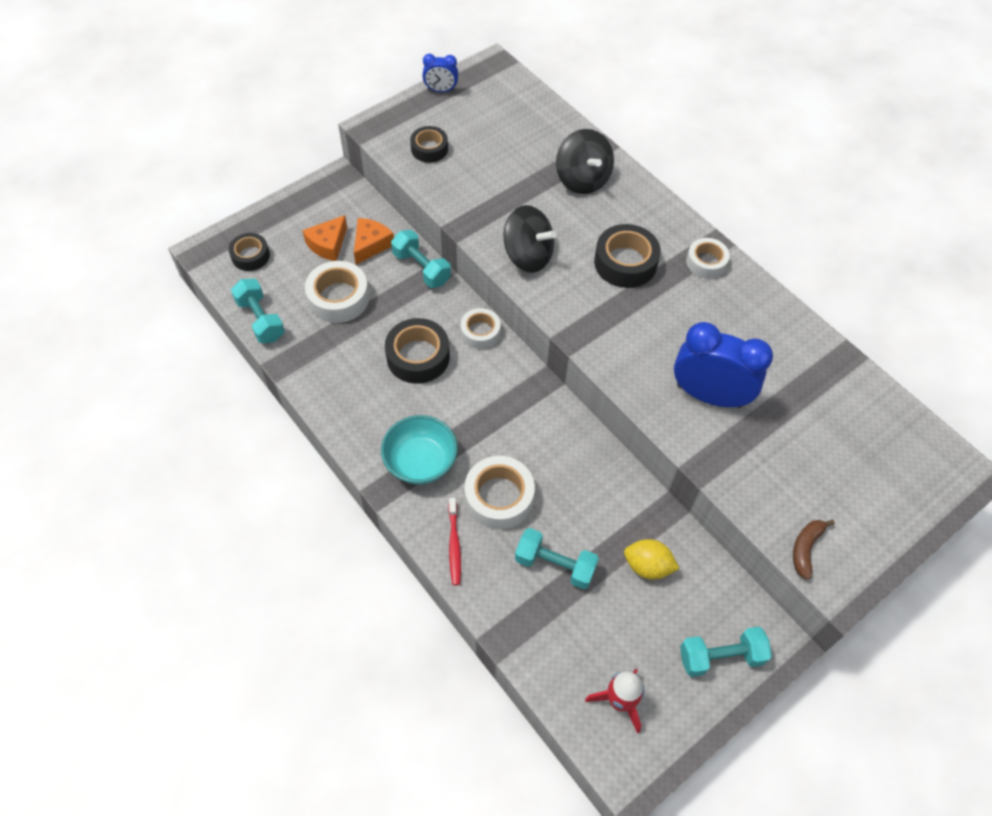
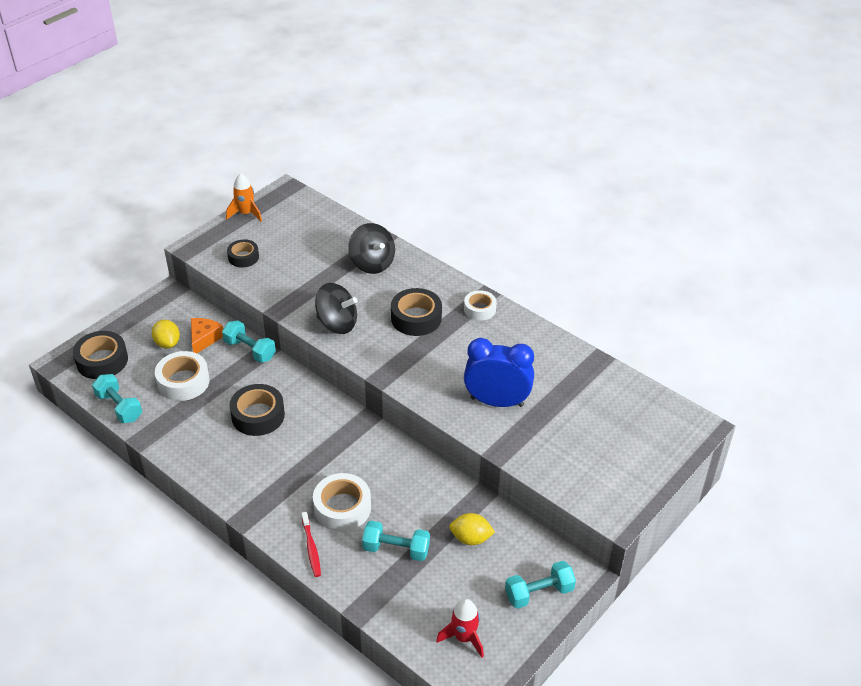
camera: 10 degrees left, 15 degrees down
black tape [229,233,270,271] -> black tape [73,331,128,379], size x1.57
orange cheese [302,215,347,261] -> yellow lemon [152,320,180,348]
turquoise bowl [381,415,458,484] -> none
blue clock [422,54,458,92] -> orange rocket [226,173,262,222]
white tape [461,308,501,349] -> none
brown banana [793,520,835,580] -> none

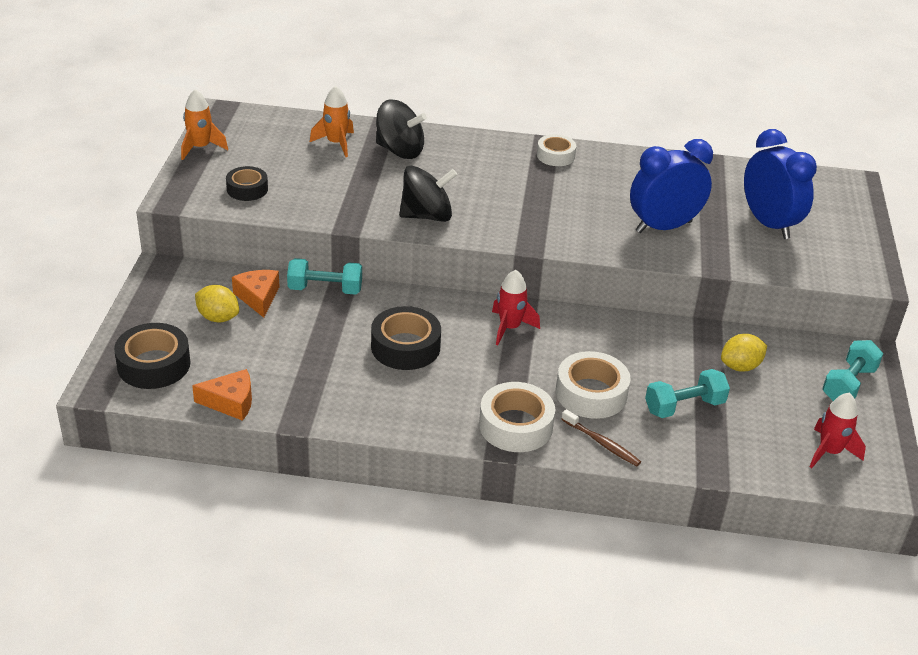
camera: 35 degrees left, 5 degrees down
turquoise dumbbell [92,374,142,423] -> orange cheese [192,369,252,421]
white tape [155,351,210,401] -> white tape moved to [479,382,555,452]
red toothbrush [301,512,321,577] -> brown toothbrush [561,409,641,466]
black tape [391,288,442,336] -> none
none -> orange rocket [310,86,354,157]
none -> red rocket [492,270,540,345]
none -> blue clock [744,129,817,239]

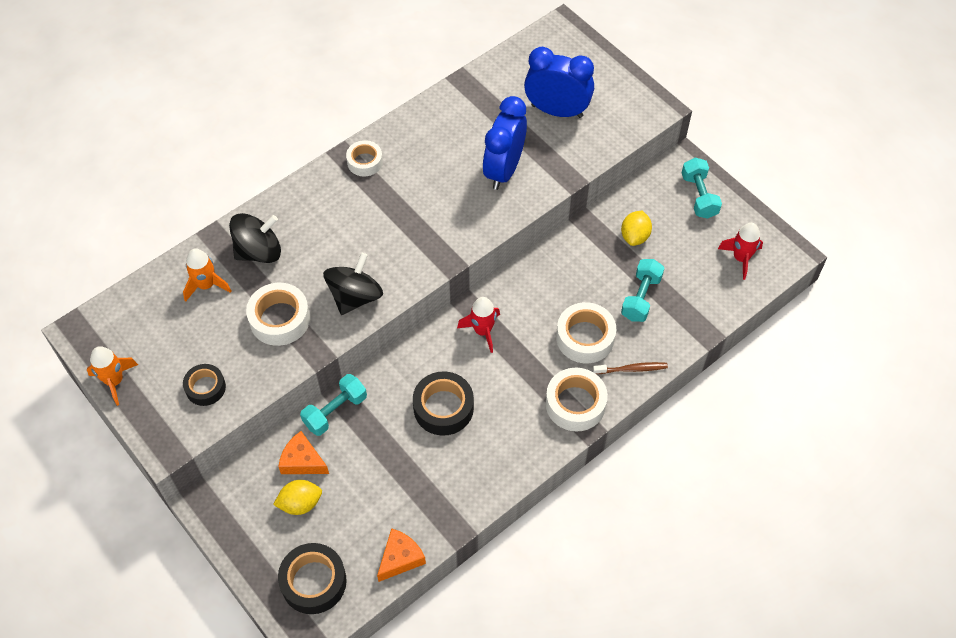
camera: 45 degrees left, 20 degrees up
none -> white tape [246,283,310,346]

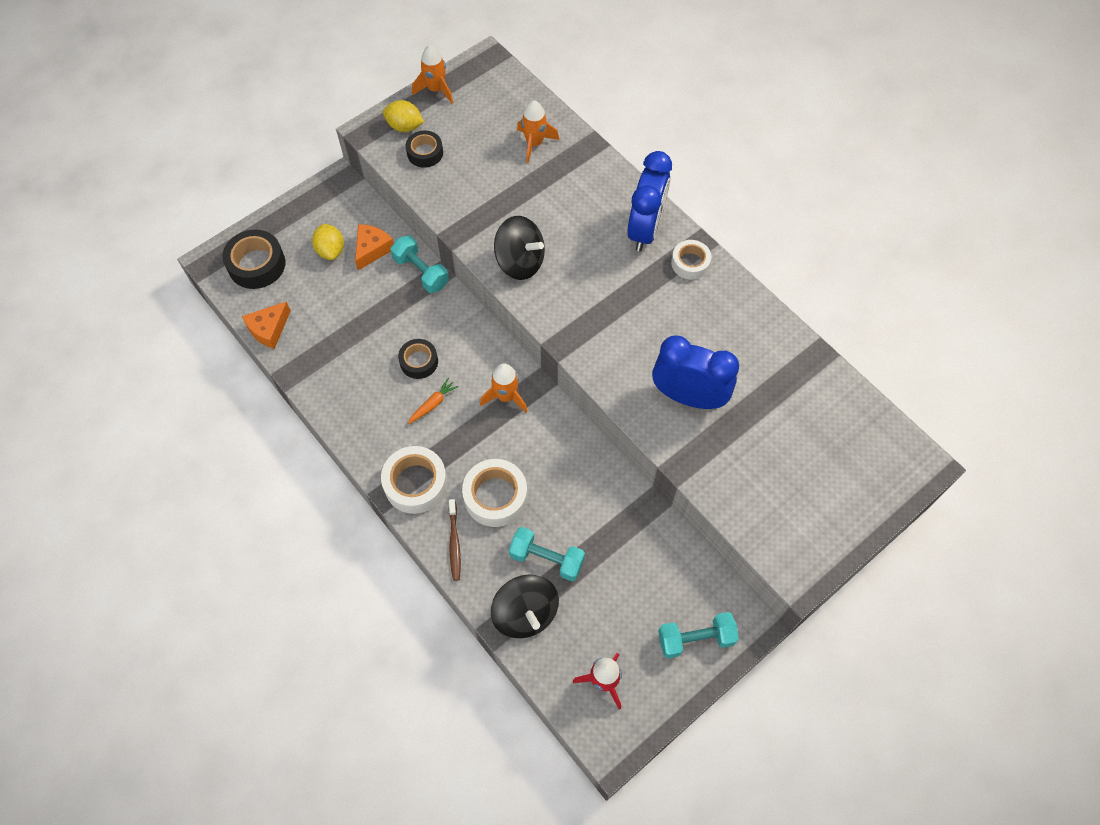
camera: 90 degrees right, 5 degrees up
black spinning top [229,213,281,263] -> black spinning top moved to [491,575,559,638]
white tape [246,283,310,346] -> none
orange cheese [377,528,426,582] -> orange cheese turned 90 degrees clockwise [242,301,291,349]
black tape [413,371,474,436] -> black tape [398,339,438,379], size x0.64
red rocket [457,297,500,353] -> orange rocket [480,363,528,413]
blue clock [524,47,594,118] -> blue clock moved to [628,151,672,251]
yellow lemon [621,211,652,246] -> yellow lemon moved to [383,100,424,132]
none -> orange carrot [408,378,459,424]

